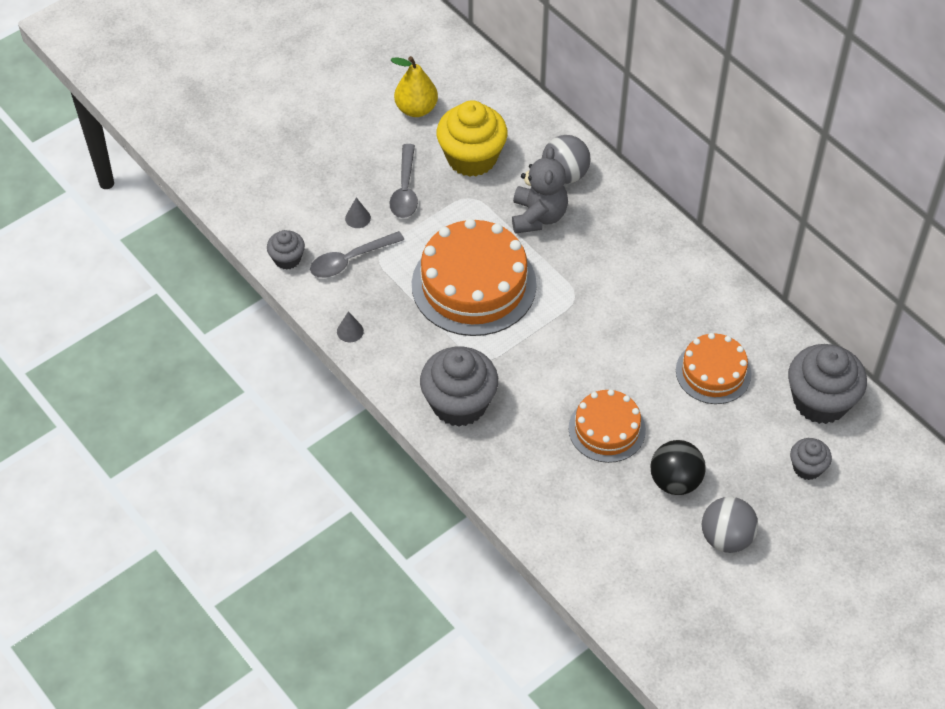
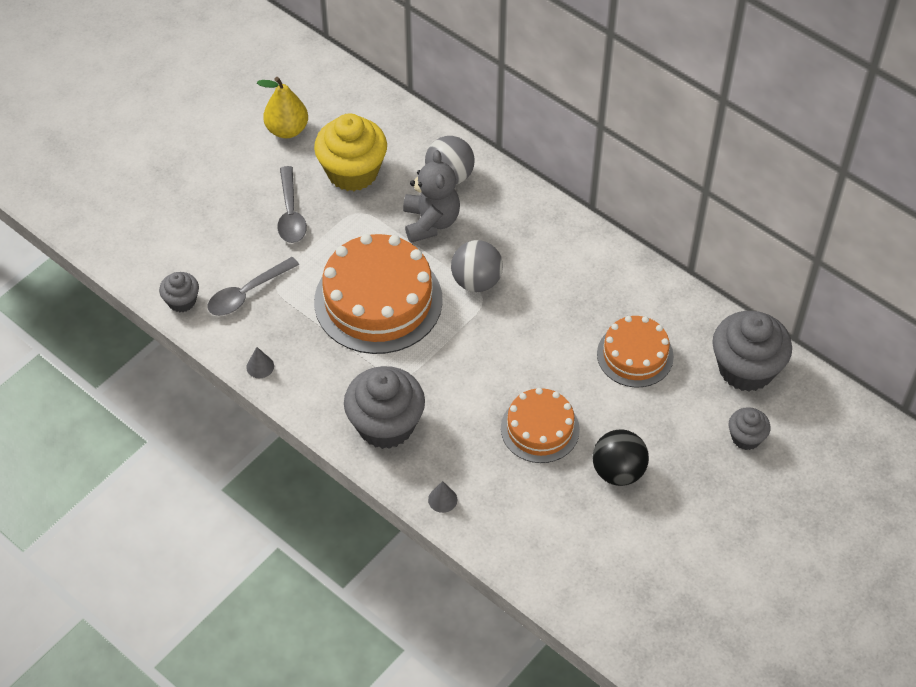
camera: 10 degrees left, 0 degrees up
grey cone [345,197,371,228] -> grey cone moved to [428,481,457,513]
grey ball [702,497,758,553] -> grey ball moved to [451,240,503,292]

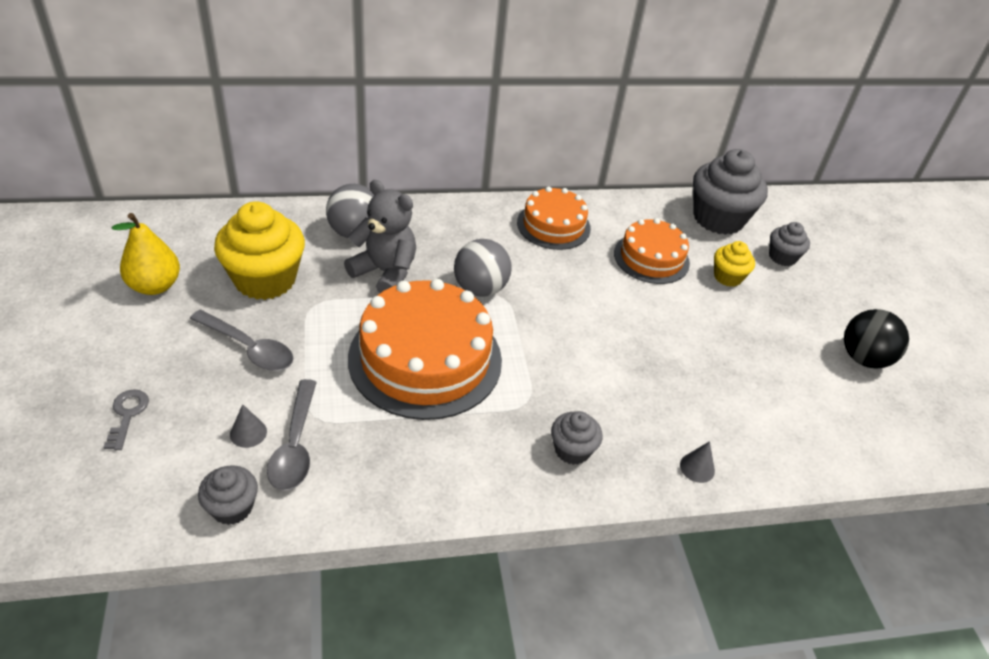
camera: 55 degrees left, 10 degrees down
grey cone [246,347,274,378] -> grey cone moved to [230,404,267,448]
grey cupcake [344,366,425,449] -> grey cupcake [551,411,602,465], size x0.52
orange cake [501,388,580,463] -> orange cake moved to [517,186,591,250]
black ball [593,429,649,486] -> black ball moved to [844,309,909,369]
none -> grey key [103,389,149,450]
none -> yellow cupcake [714,241,755,287]

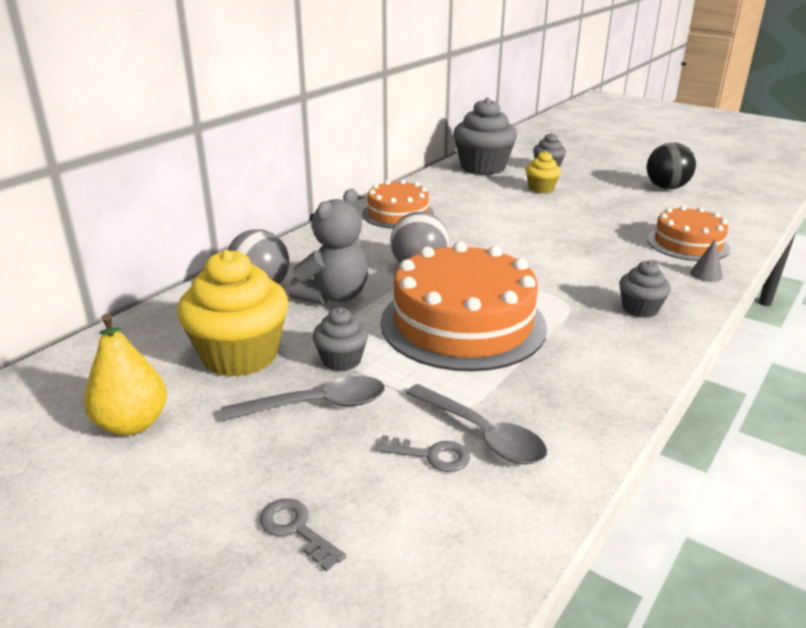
camera: 40 degrees left, 15 degrees down
grey cupcake [198,465,258,525] -> grey cupcake moved to [312,307,368,371]
grey cone [230,404,267,448] -> grey key [376,435,470,472]
grey teddy bear [344,180,416,293] -> grey teddy bear turned 135 degrees clockwise [288,189,368,305]
orange cake [614,218,690,284] -> orange cake moved to [647,205,730,261]

